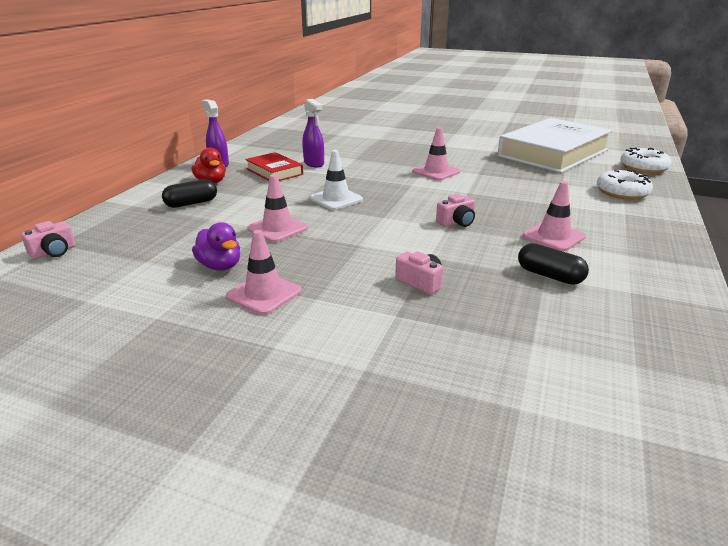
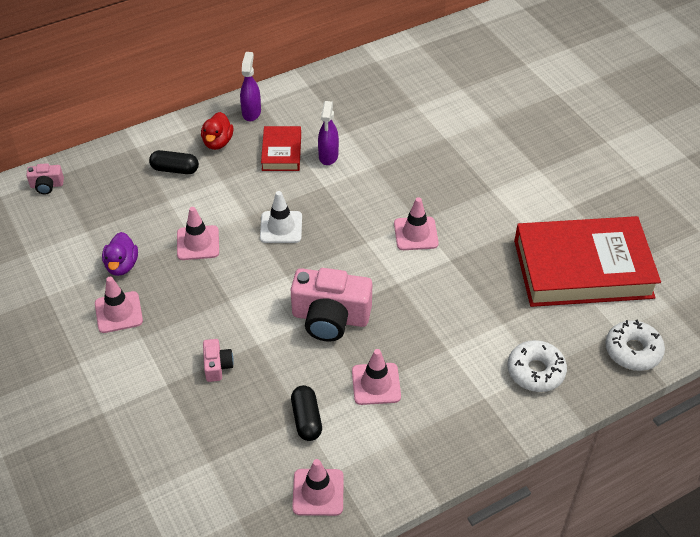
camera: 40 degrees right, 20 degrees up
pink camera [436,194,475,227] -> pink camera [291,268,372,342], size x2.11
white book [497,118,613,173] -> red book [514,216,661,307]
none -> pink traffic cone [292,459,344,516]

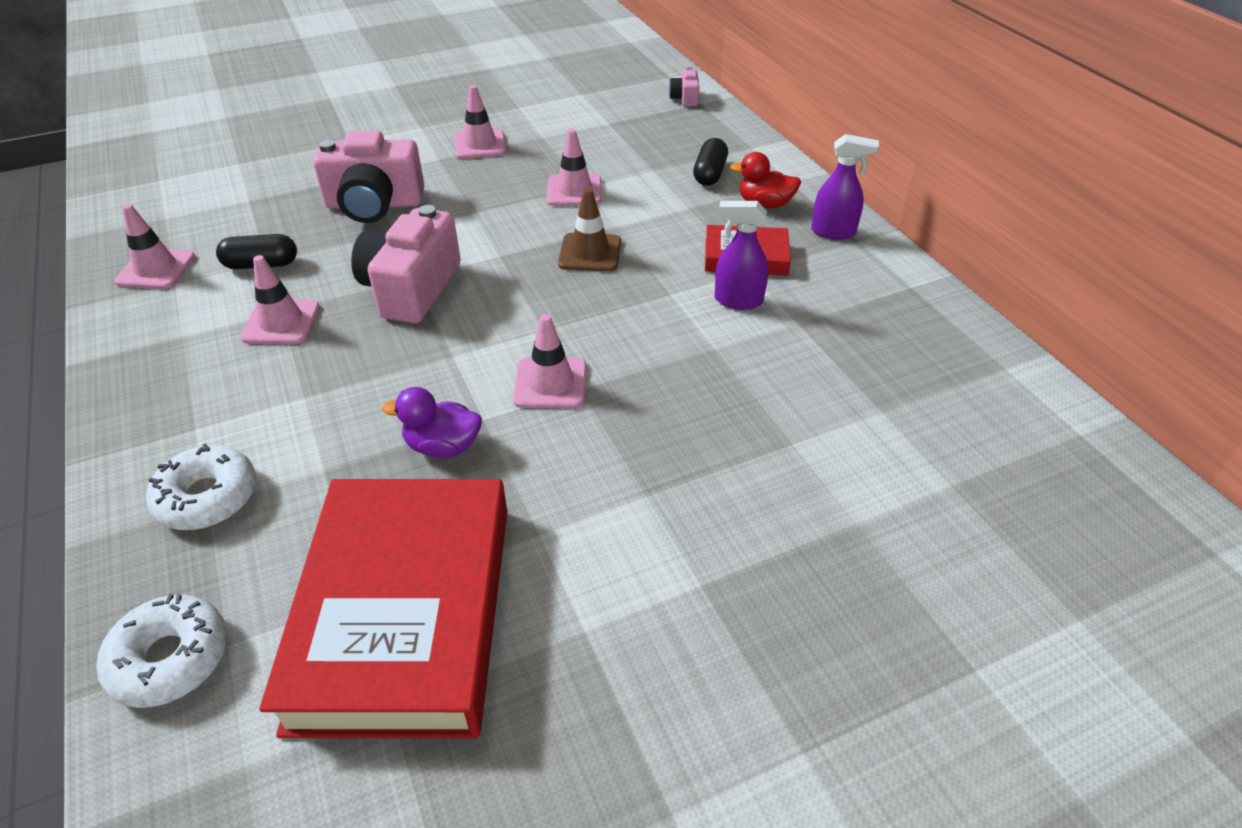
camera: 95 degrees right, 5 degrees down
purple duck [102,232,138,276] -> purple duck moved to [382,387,482,458]
pink camera [203,339,234,382] -> pink camera [313,131,425,223], size x2.11
white traffic cone [260,191,302,243] -> brown traffic cone [558,188,621,272]

